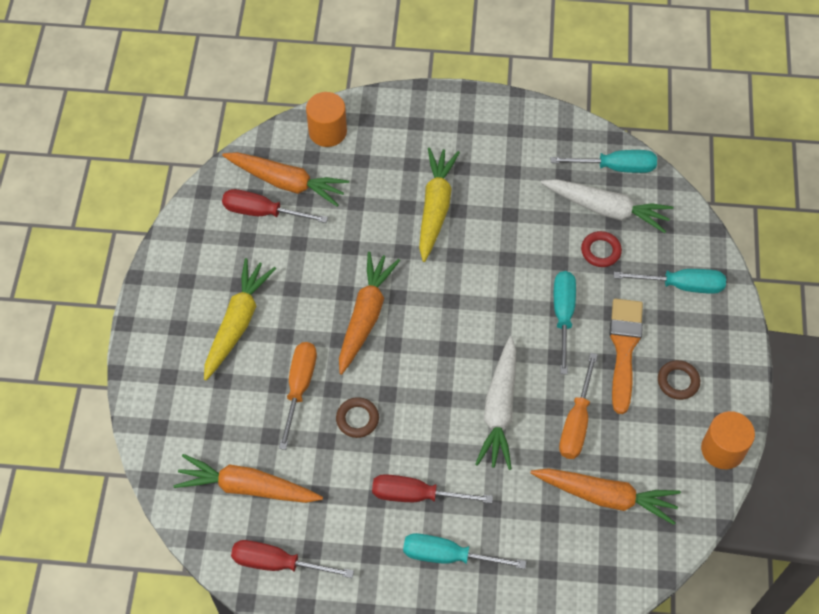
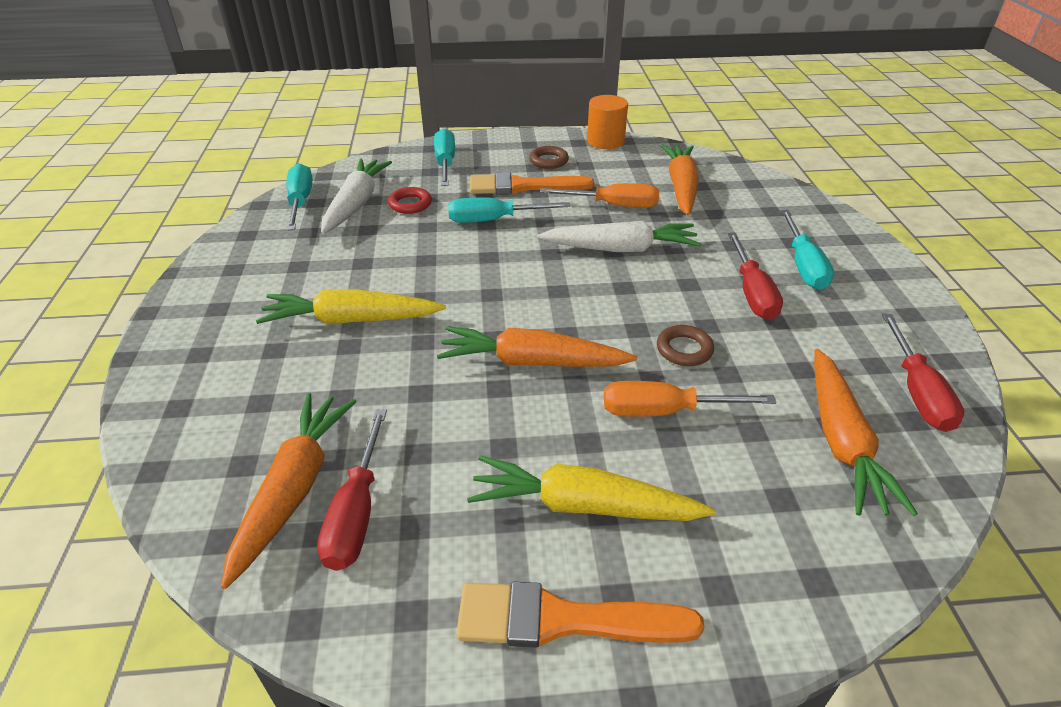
camera: 100 degrees left, 20 degrees down
orange cylinder [306,92,347,147] -> none
none -> orange brush [456,582,704,648]

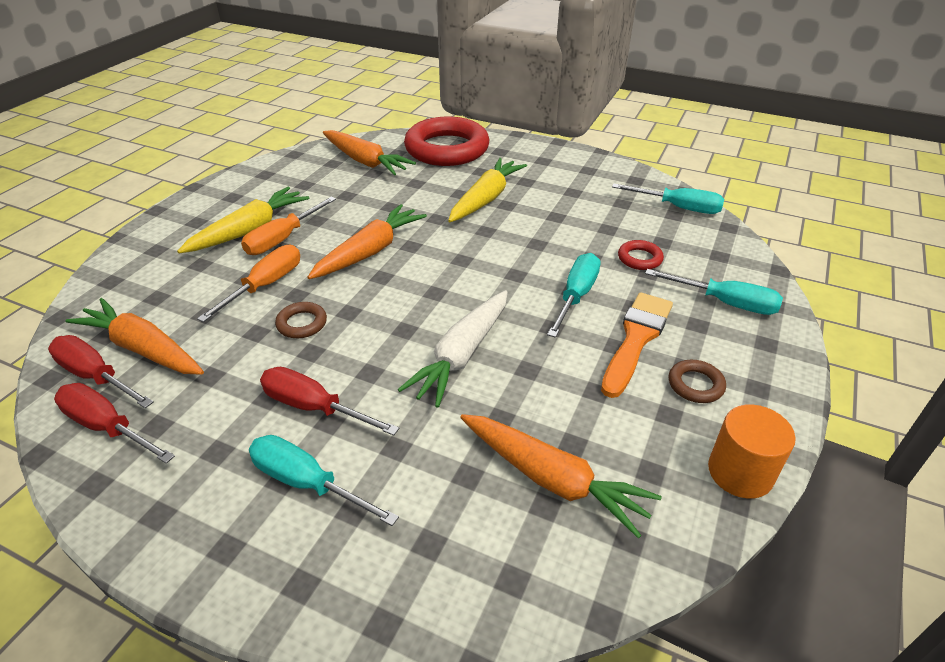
camera: 120 degrees right, 0 degrees up
red screwdriver [317,409,387,571] -> red screwdriver moved to [48,335,154,408]
white carrot [321,158,392,234] -> none
orange brush [456,582,704,648] -> none
orange screwdriver [540,183,659,208] -> orange screwdriver moved to [241,197,336,255]
none -> red ring [404,117,489,166]

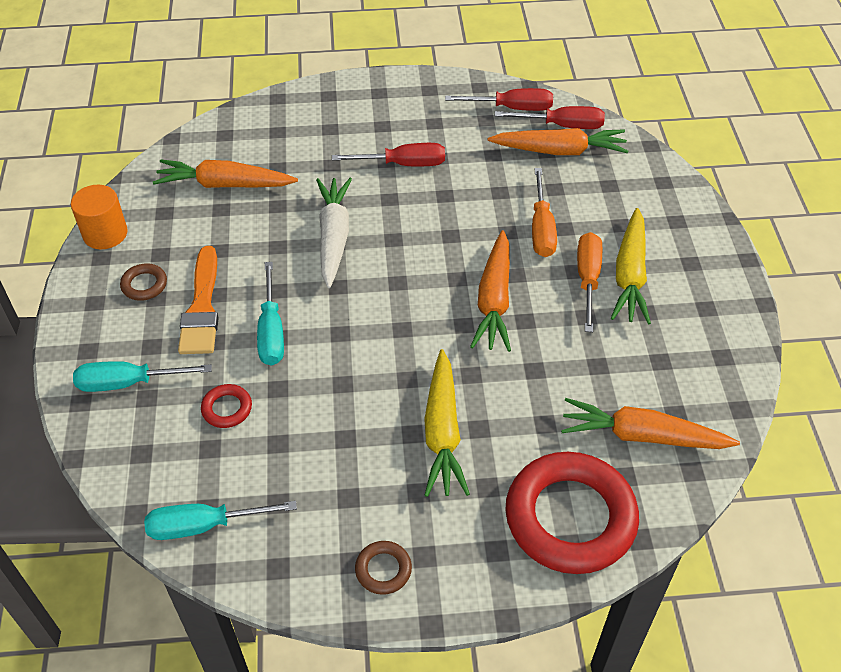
camera: 150 degrees right, 10 degrees up
turquoise screwdriver [249,435,399,526] -> none
brown ring [275,302,327,338] -> brown ring moved to [355,541,412,595]

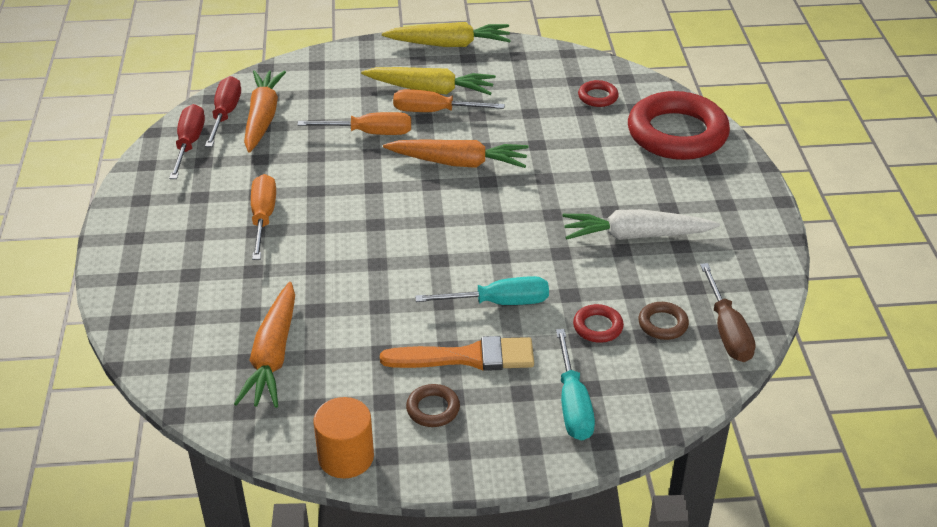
camera: 90 degrees left, 10 degrees down
turquoise screwdriver [144,501,297,540] -> brown screwdriver [700,263,756,362]
white carrot [316,178,352,288] -> white carrot moved to [563,209,720,240]
red screwdriver [332,143,445,166] -> orange screwdriver [251,174,276,260]
brown ring [355,541,412,595] -> brown ring moved to [638,302,689,340]
yellow carrot [424,349,470,497] -> yellow carrot moved to [382,22,511,47]
orange carrot [561,398,740,449] -> red ring [578,80,619,107]

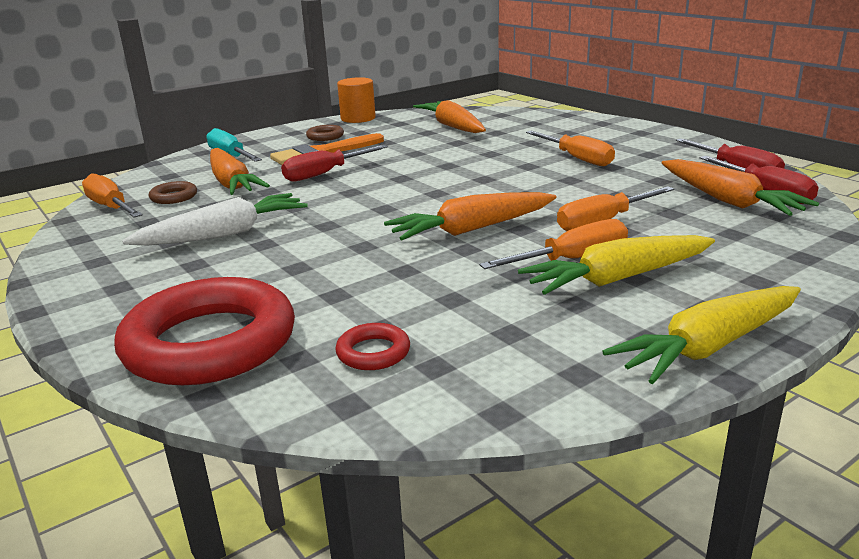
camera: 150 degrees right, 15 degrees down
turquoise screwdriver [415,276,549,305] -> red screwdriver [281,145,388,182]
red ring [573,304,624,343] -> orange carrot [210,148,270,195]
brown screwdriver [700,263,756,362] -> orange screwdriver [82,173,142,217]

